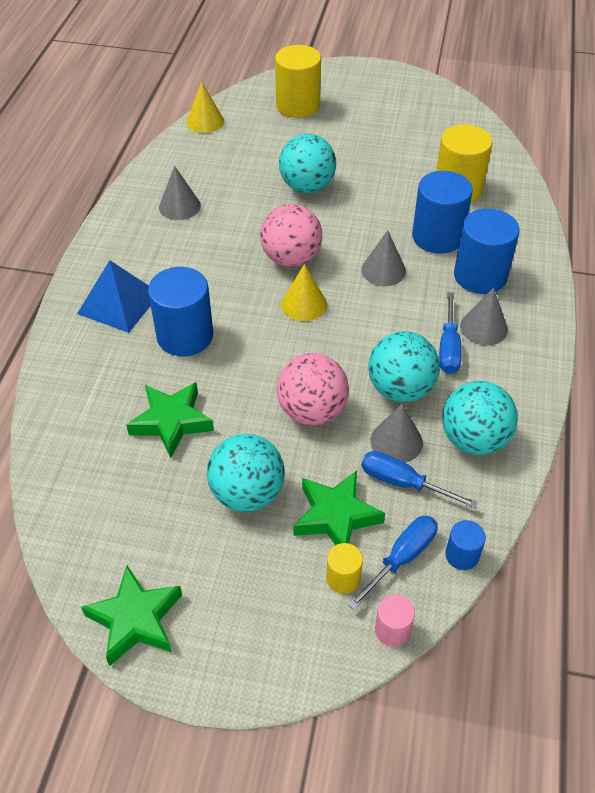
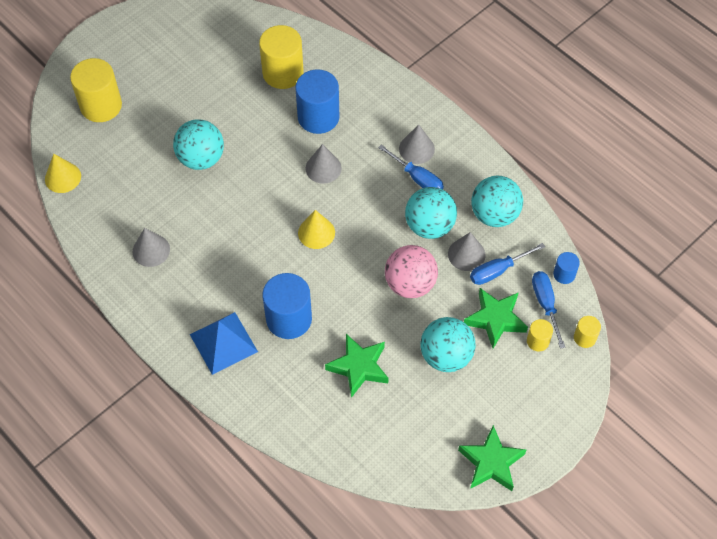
camera: 55 degrees left, 10 degrees up
pink ball [260,204,322,267] -> none
pink cylinder [375,595,415,647] -> yellow cylinder [574,316,601,348]
blue cylinder [454,208,520,294] -> none

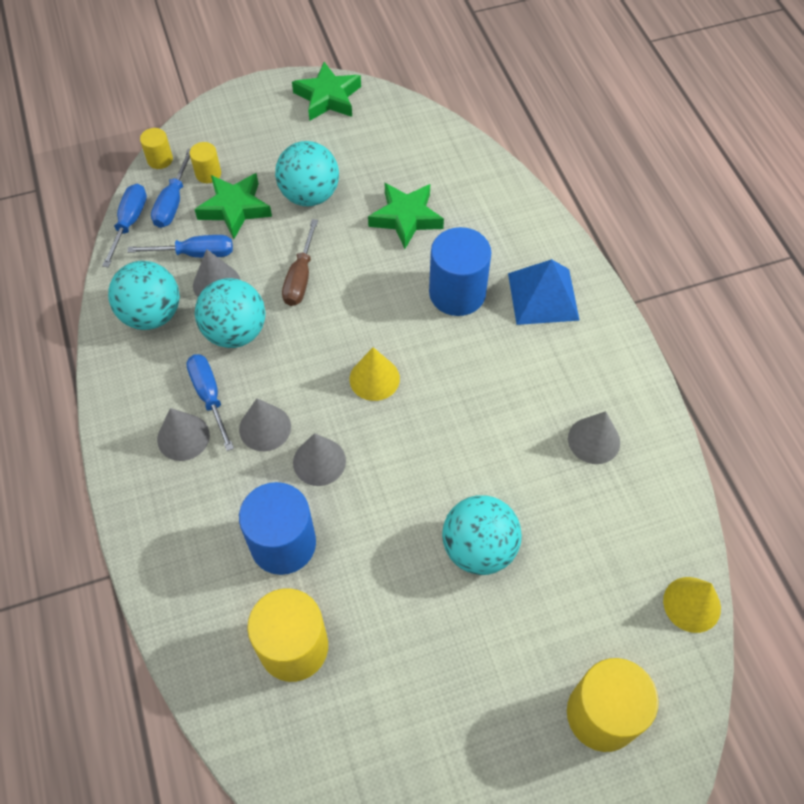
camera: 155 degrees left, 0 degrees up
pink ball [385,245,438,298] -> brown screwdriver [282,219,318,306]
blue cylinder [553,252,580,284] -> blue screwdriver [102,184,147,268]
none -> grey cone [239,398,291,451]

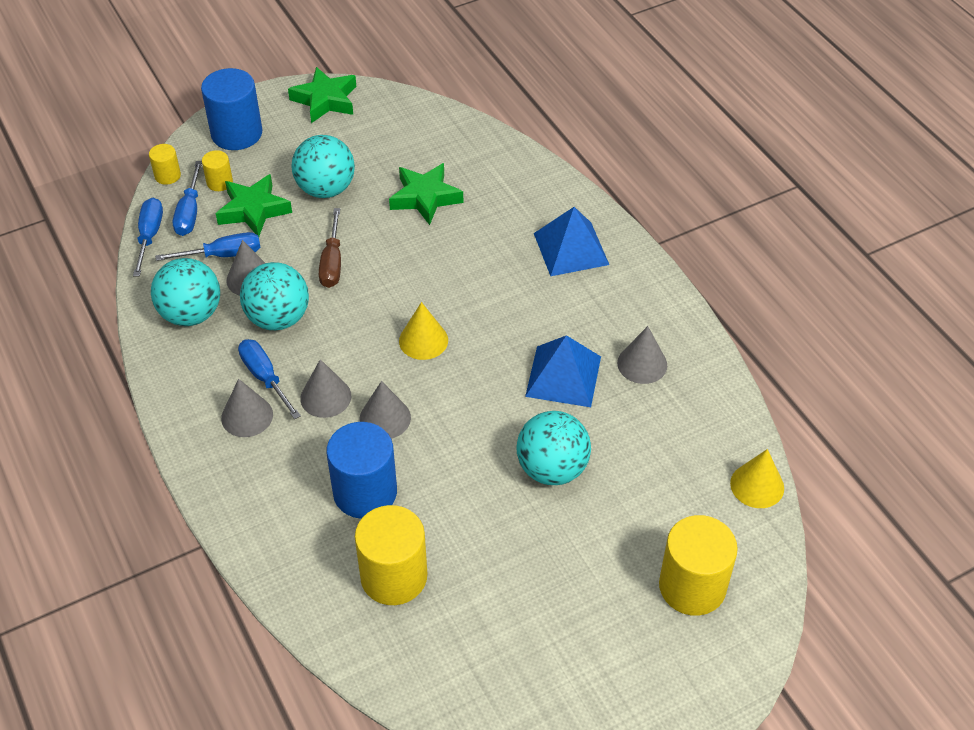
camera: 10 degrees left, 10 degrees down
blue cylinder [429,227,492,316] -> blue cylinder moved to [201,68,262,150]
none -> blue pyramid [525,335,601,407]

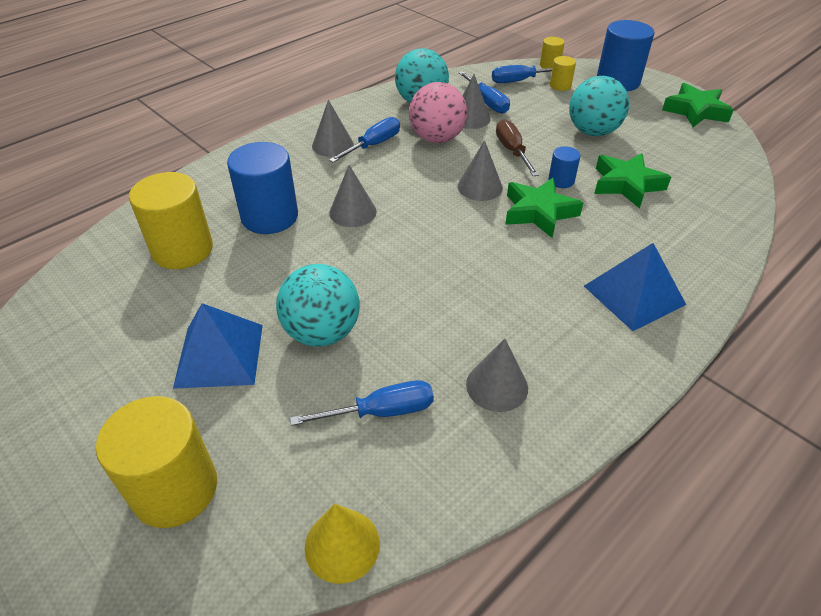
camera: 75 degrees right, 5 degrees down
blue screwdriver [133,198,163,277] -> blue screwdriver moved to [290,380,434,426]
green star [216,174,292,236] -> green star moved to [505,178,583,238]
turquoise ball [240,262,309,330] -> pink ball [409,82,467,143]
grey cone [300,359,351,418] -> grey cone moved to [458,140,503,201]
brown screwdriver [319,208,341,288] -> brown screwdriver turned 90 degrees clockwise [496,119,539,176]
yellow cone [399,302,448,360] -> none
blue pyramid [525,335,601,407] -> blue pyramid moved to [173,303,263,389]
none -> blue cylinder [548,146,581,188]

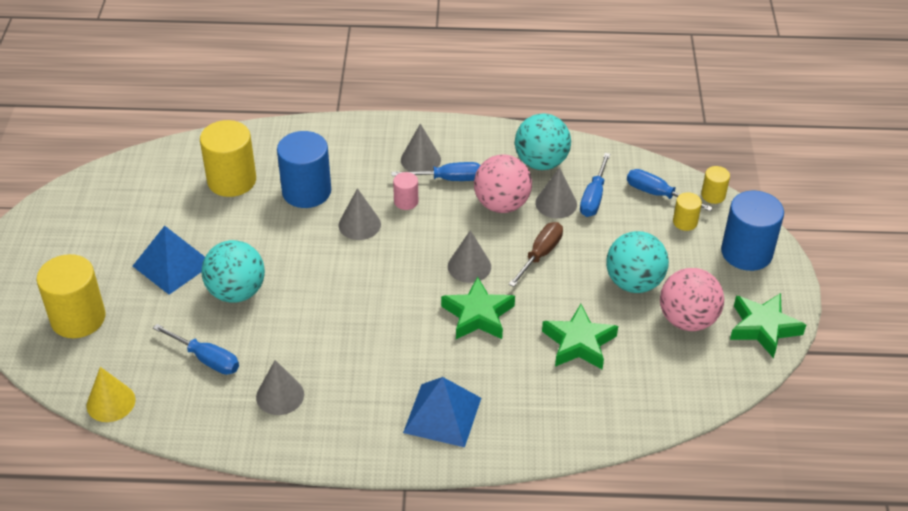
camera: 45 degrees right, 0 degrees up
blue cylinder [548,146,581,188] -> none
none -> pink cylinder [393,172,418,210]
none -> pink ball [660,268,724,331]

